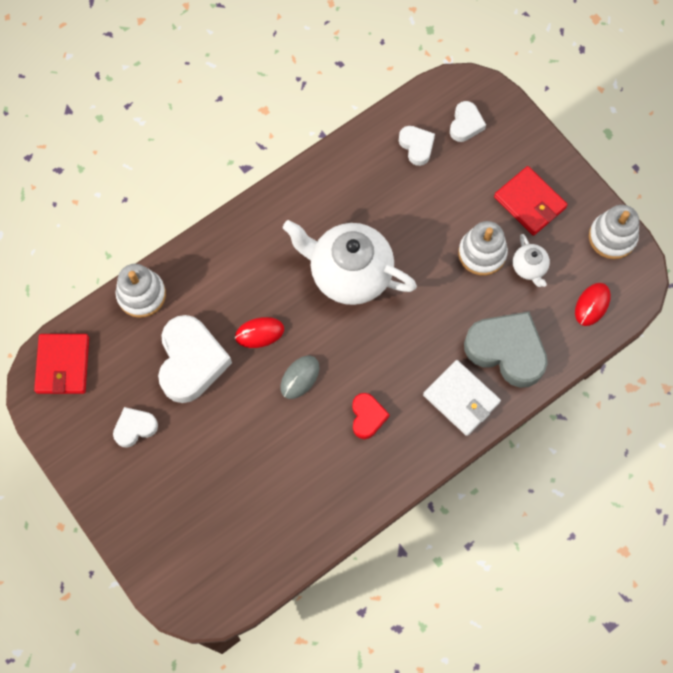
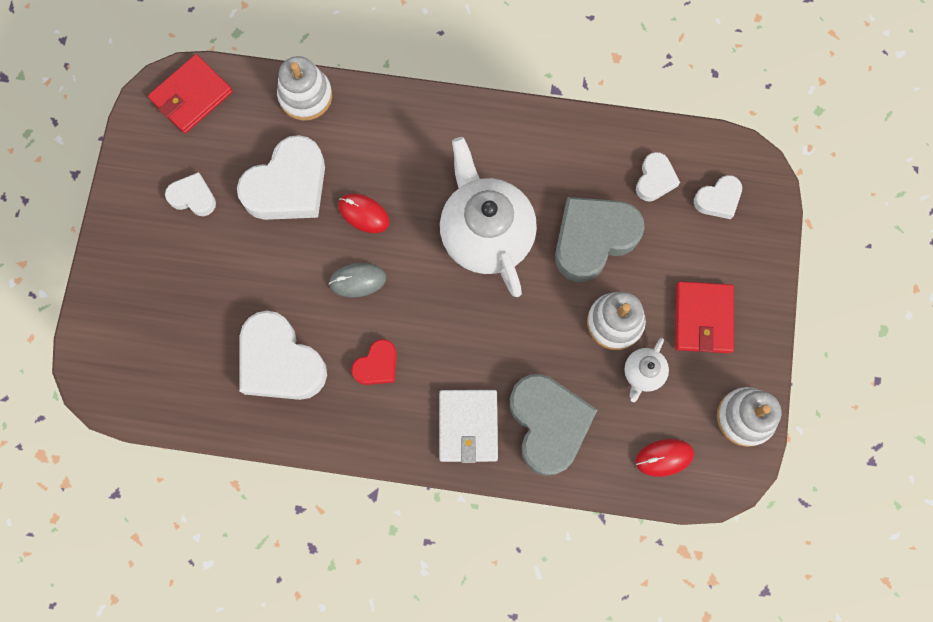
camera: 45 degrees right, 5 degrees up
none -> white heart [239,311,327,400]
none -> grey heart [555,197,645,282]

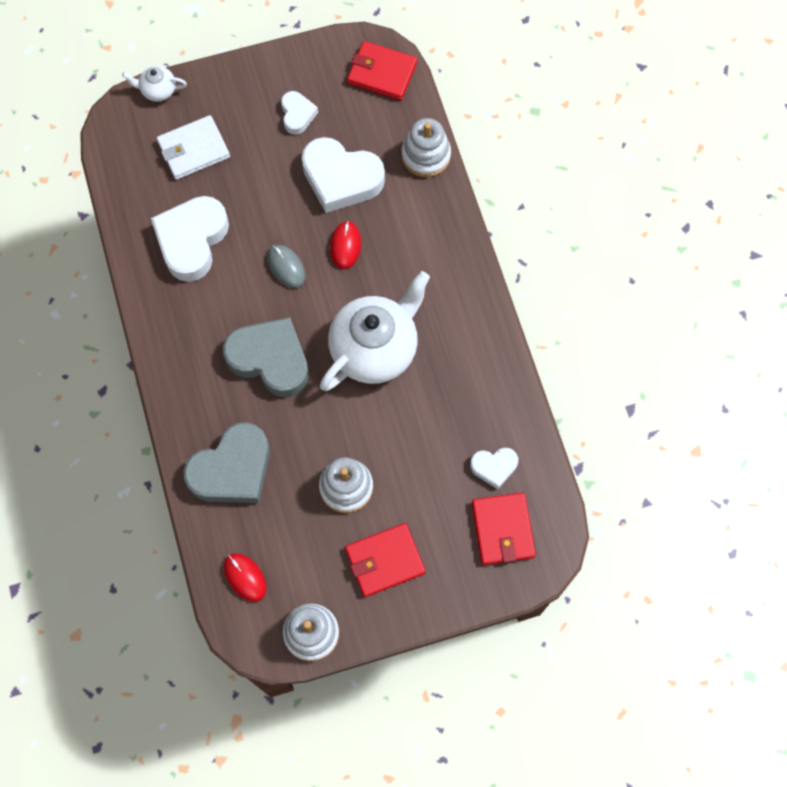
camera: 65 degrees right, 5 degrees down
red heart [351,339,397,385] -> none
white wallet [439,390,498,463] -> white wallet moved to [157,115,230,180]
grey heart [555,197,645,282] -> grey heart moved to [223,317,309,397]
white teapot [624,338,669,402] -> white teapot moved to [122,66,187,102]
white heart [694,175,742,219] -> red wallet [472,493,536,565]

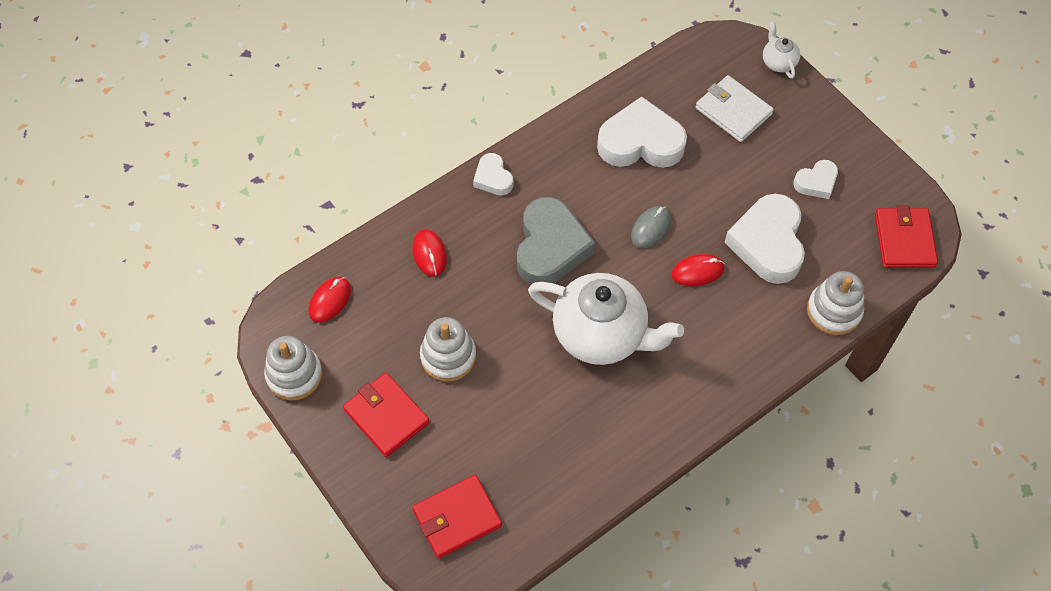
camera: 70 degrees right, 10 degrees down
grey heart [184,422,270,503] -> red mouse [412,229,447,277]
white heart [470,448,518,489] -> white heart moved to [473,153,513,195]

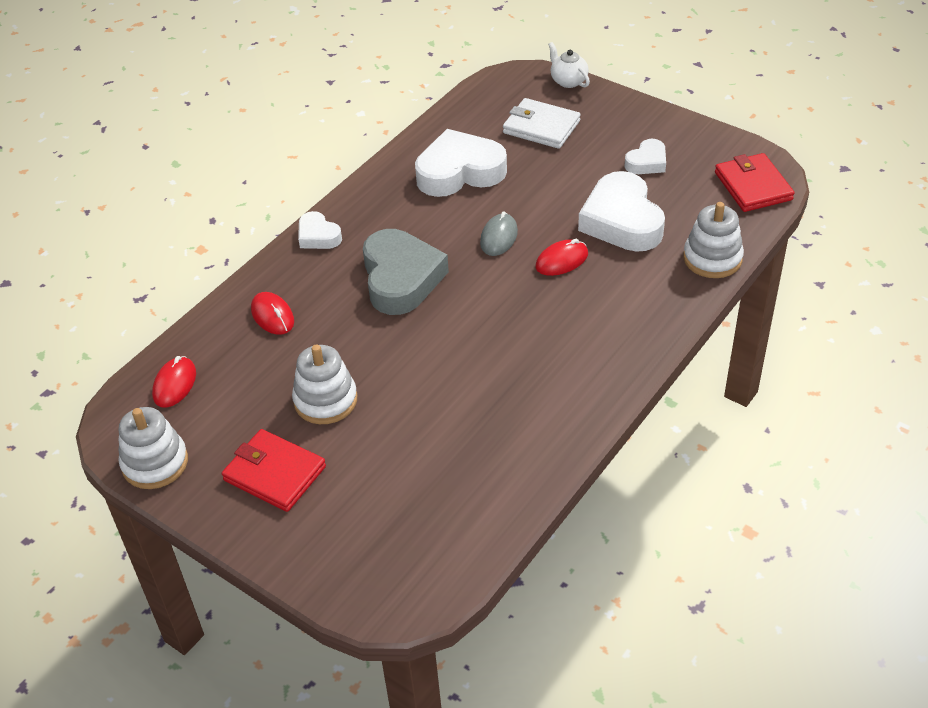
camera: 15 degrees left, 15 degrees down
red wallet [412,475,502,559] -> none
white teapot [528,273,684,365] -> none

